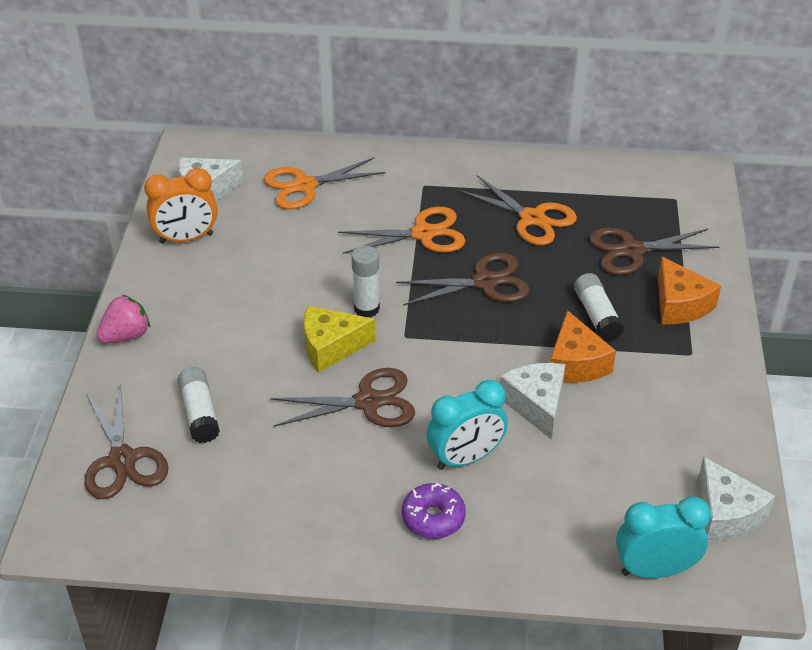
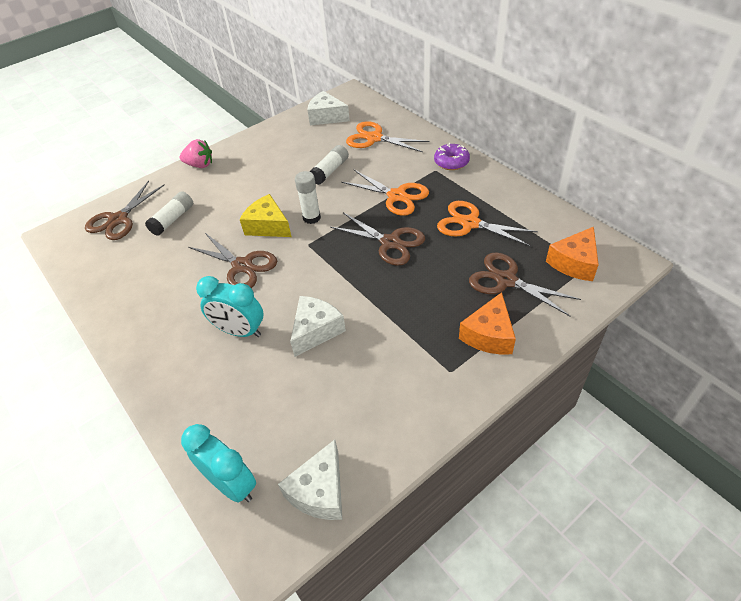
camera: 50 degrees right, 5 degrees up
orange clock [144,168,217,244] -> none
purple donut [402,483,466,539] -> purple donut moved to [434,143,470,170]
orange scissors [458,175,577,245] -> orange scissors turned 120 degrees clockwise [437,201,538,247]
orange cheese [550,310,616,383] -> orange cheese moved to [546,227,599,281]
white glue stick [574,273,624,341] -> white glue stick moved to [309,145,349,185]

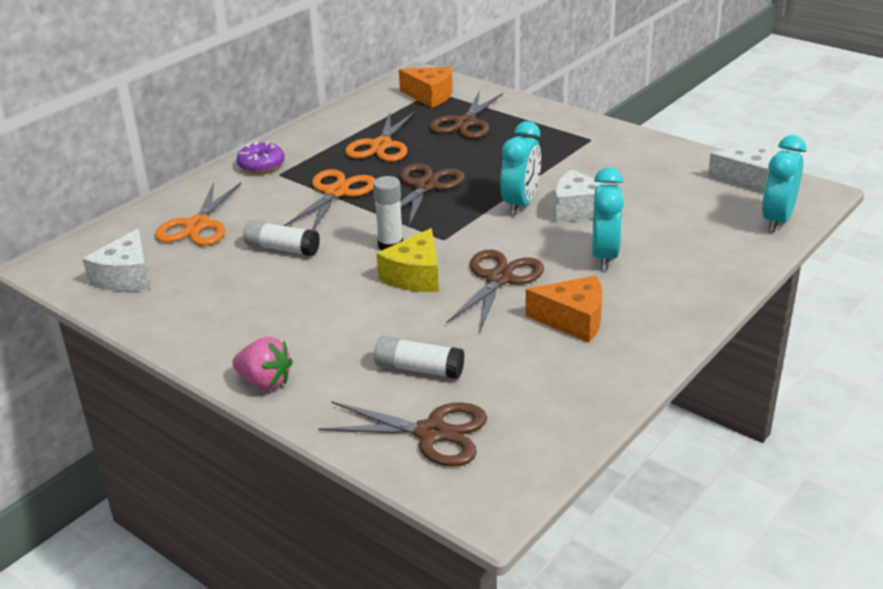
camera: 105 degrees left, 15 degrees down
pink strawberry [180,139,212,168] -> pink strawberry turned 120 degrees clockwise [232,337,293,390]
orange cheese [459,292,516,355] -> orange cheese moved to [525,275,603,342]
none -> turquoise clock [500,121,541,215]

